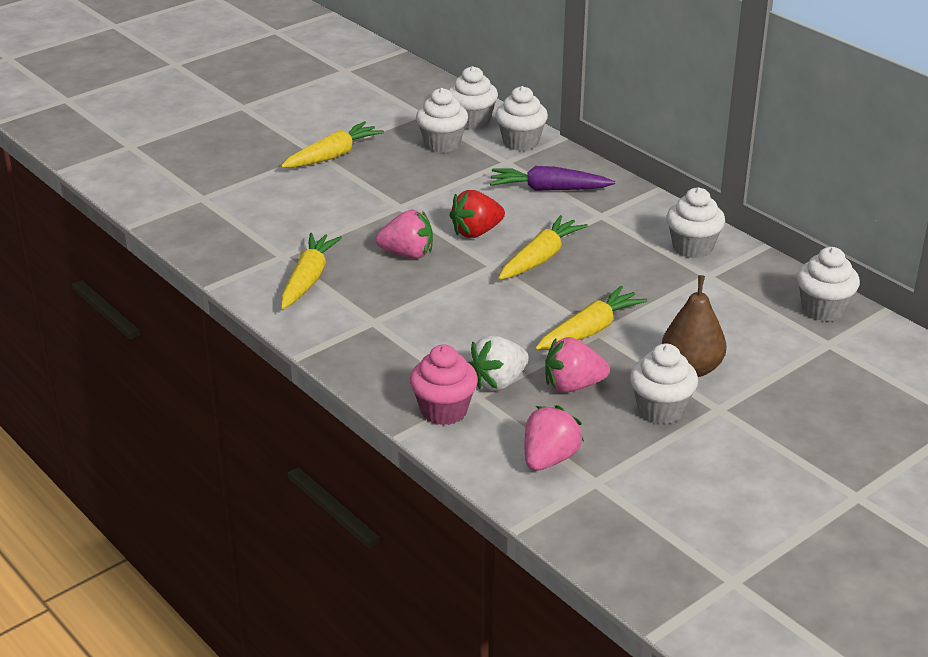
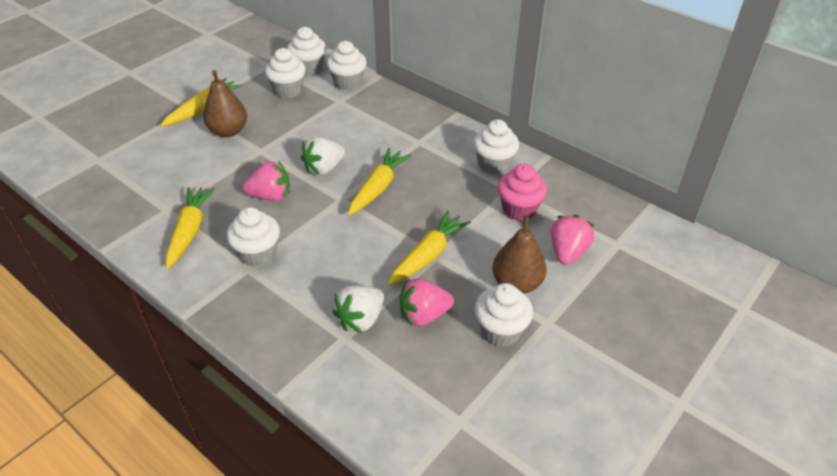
camera: 10 degrees left, 10 degrees up
pink cupcake [410,345,478,425] -> pink cupcake moved to [497,164,547,221]
red strawberry [449,190,505,238] -> white strawberry [301,137,345,175]
purple carrot [490,166,615,191] -> none
pink strawberry [525,405,584,471] -> pink strawberry moved to [551,215,595,265]
white cupcake [797,247,860,321] -> white cupcake moved to [227,207,280,267]
none -> brown pear [203,70,247,137]

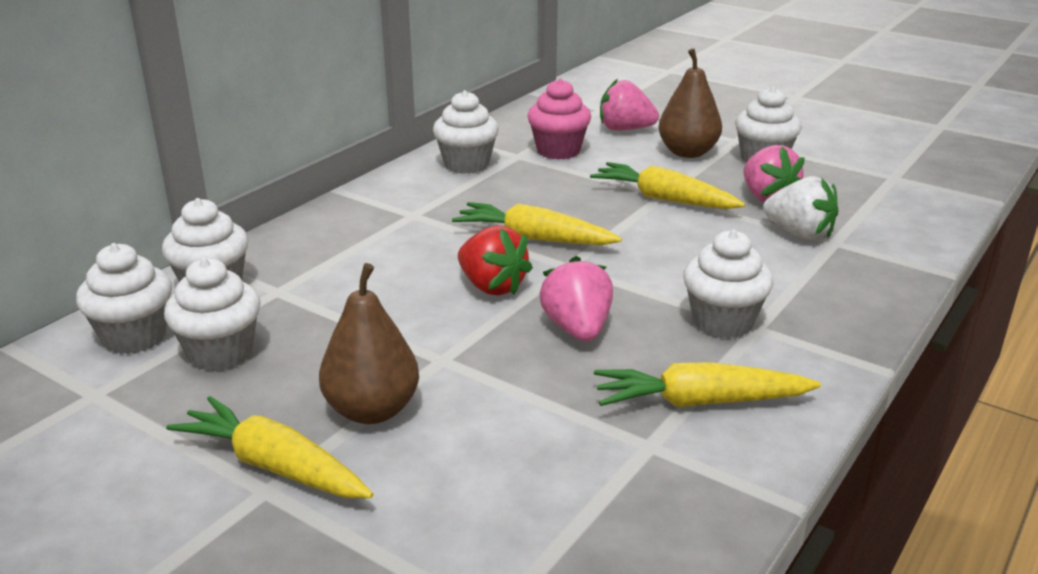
camera: 95 degrees left, 15 degrees down
white strawberry [301,137,345,175] -> red strawberry [458,225,533,296]

